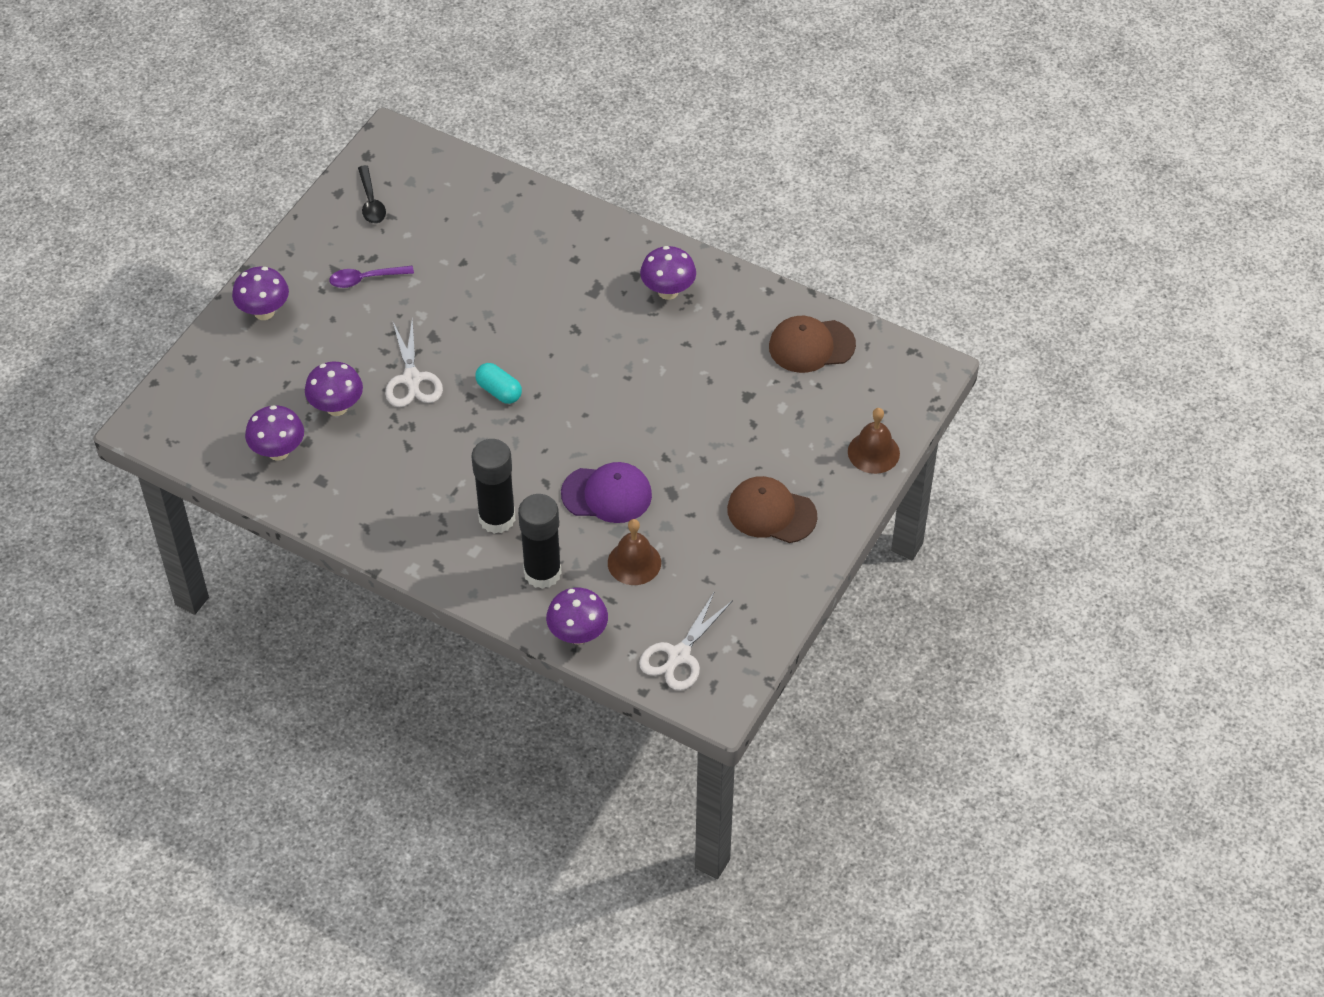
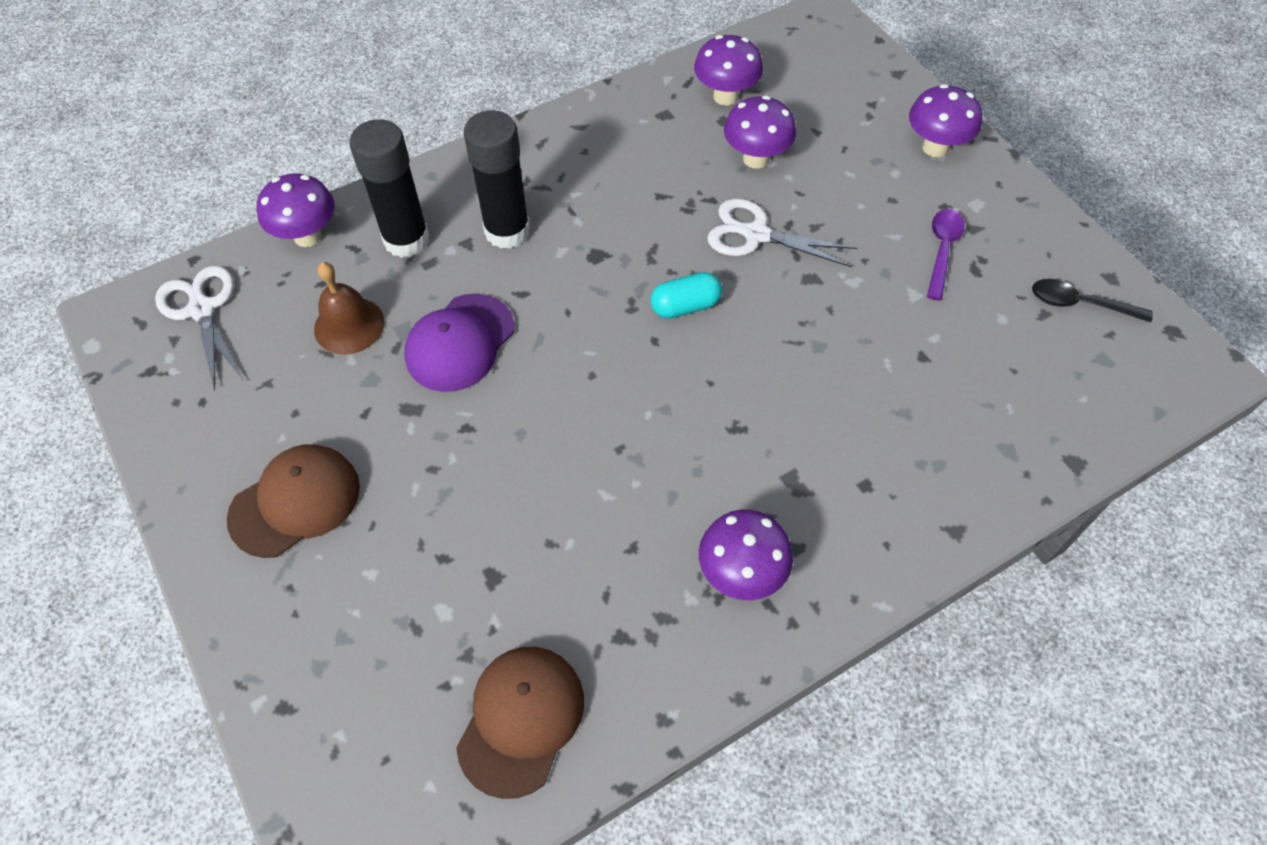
camera: 120 degrees right, 5 degrees up
brown bell [848,408,900,474] -> none

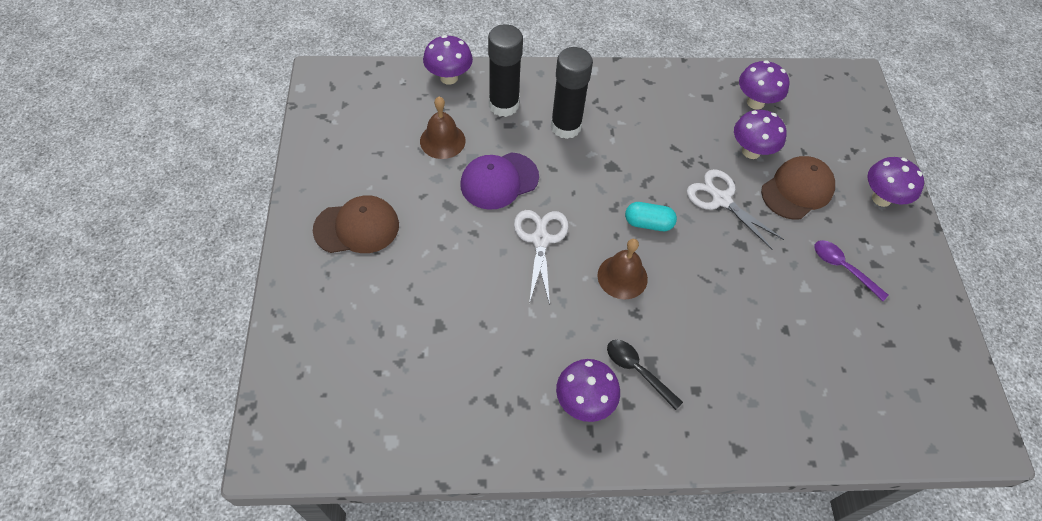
camera: 25 degrees right, 0 degrees up
white scissors [155,266,243,391] -> white scissors moved to [514,210,569,305]
brown cap [456,647,584,799] -> brown cap moved to [761,156,835,220]
purple spoon [927,209,965,301] -> purple spoon turned 90 degrees counterclockwise [814,240,889,301]
black spoon [1032,279,1153,322] -> black spoon moved to [607,340,683,410]
none -> brown bell [598,239,648,299]

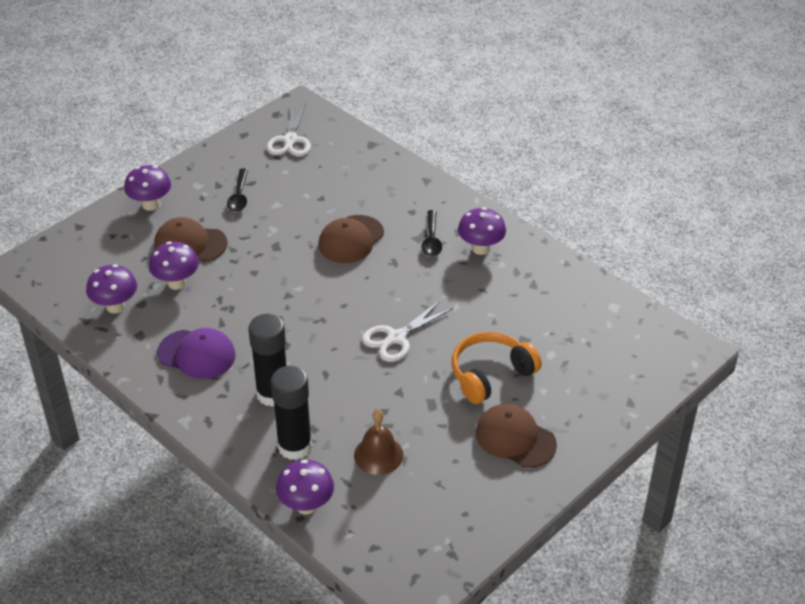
camera: 130 degrees left, 15 degrees down
purple cap [460,152,539,210] -> purple cap moved to [157,328,236,379]
brown bell [598,239,648,299] -> none
turquoise capsule [625,202,677,231] -> none
white scissors [687,169,784,250] -> white scissors moved to [267,104,311,156]
purple spoon [814,240,889,301] -> black spoon [227,168,248,212]
none -> brown cap [319,215,384,263]
none -> orange headphones [452,332,542,404]

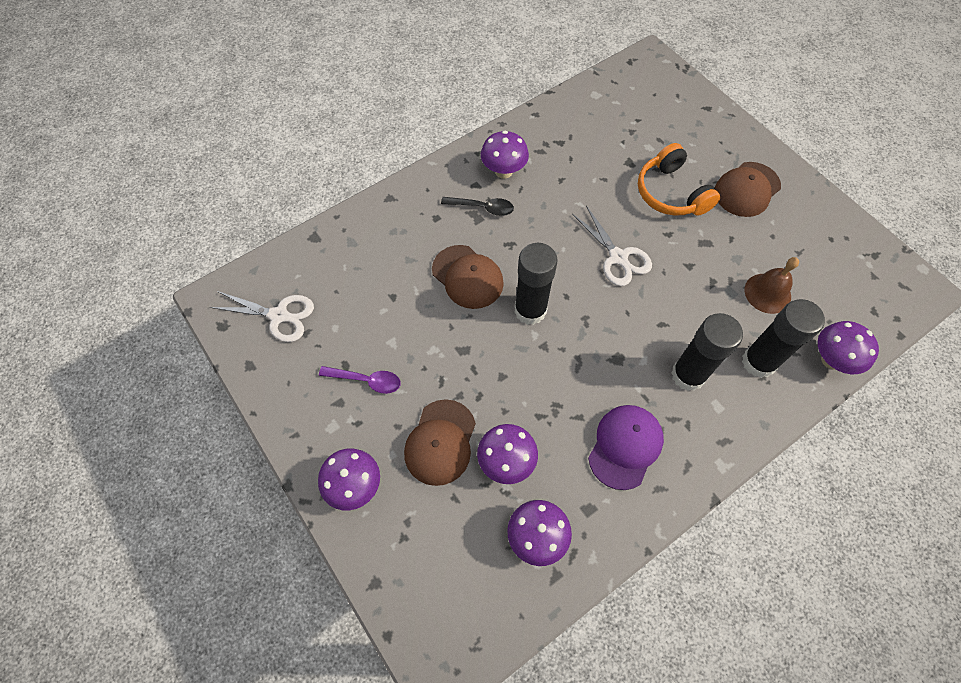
camera: 80 degrees left, 20 degrees up
black spoon [227,168,248,212] -> purple spoon [319,366,401,394]
none -> black glue stick [514,243,558,325]

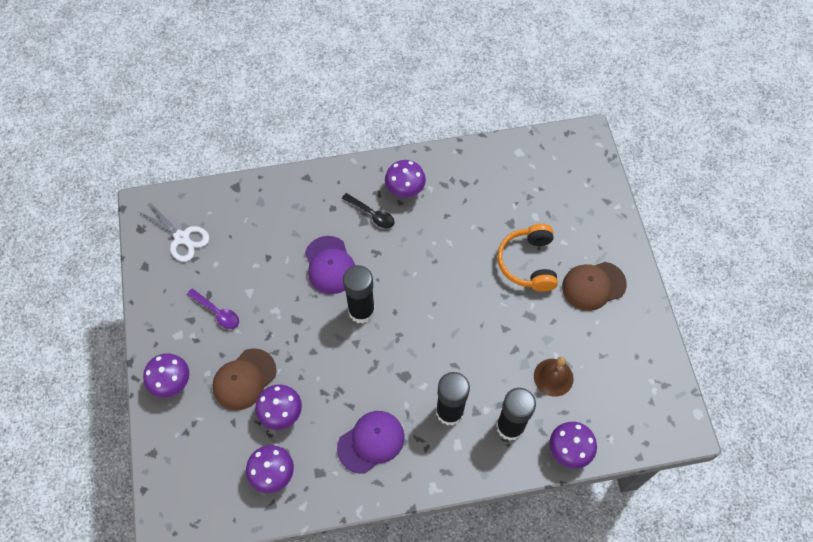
camera: 25 degrees right, 0 degrees up
brown cap [432,245,504,309] -> purple cap [305,236,356,294]
white scissors [572,205,652,286] -> none

